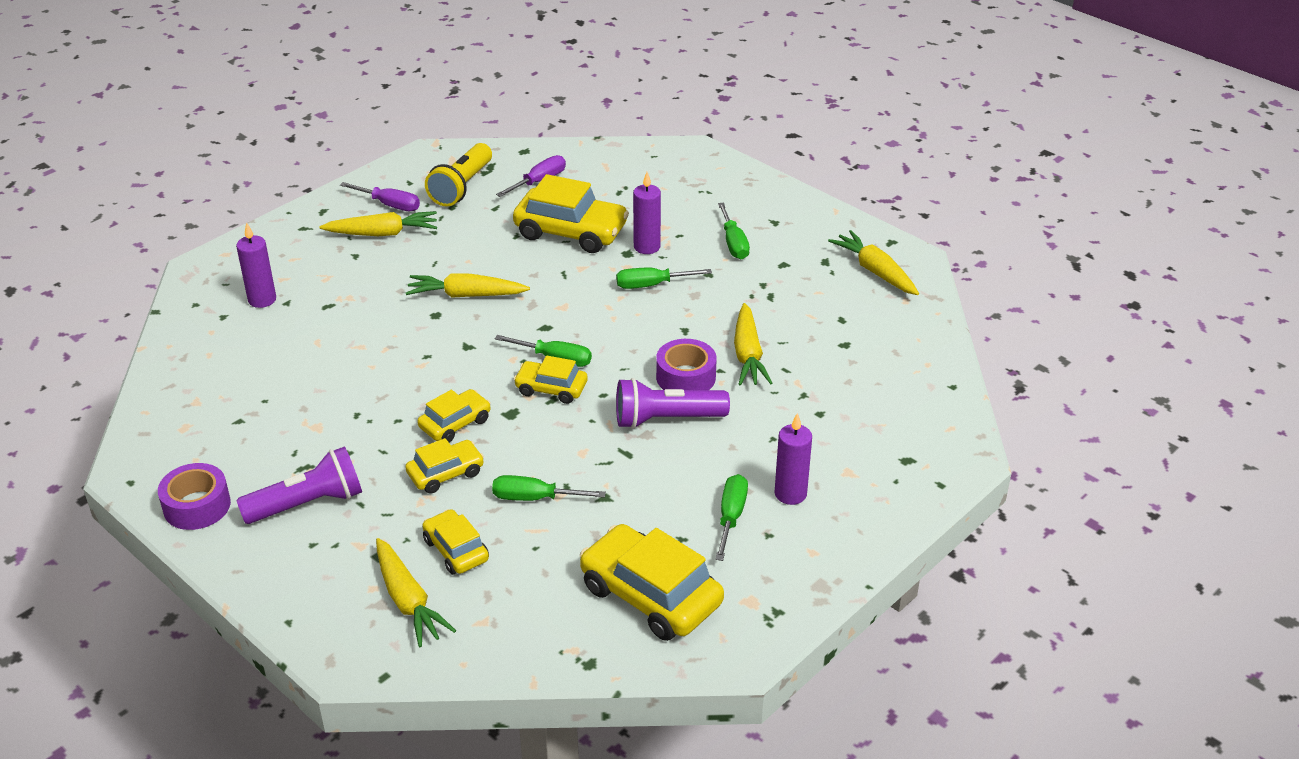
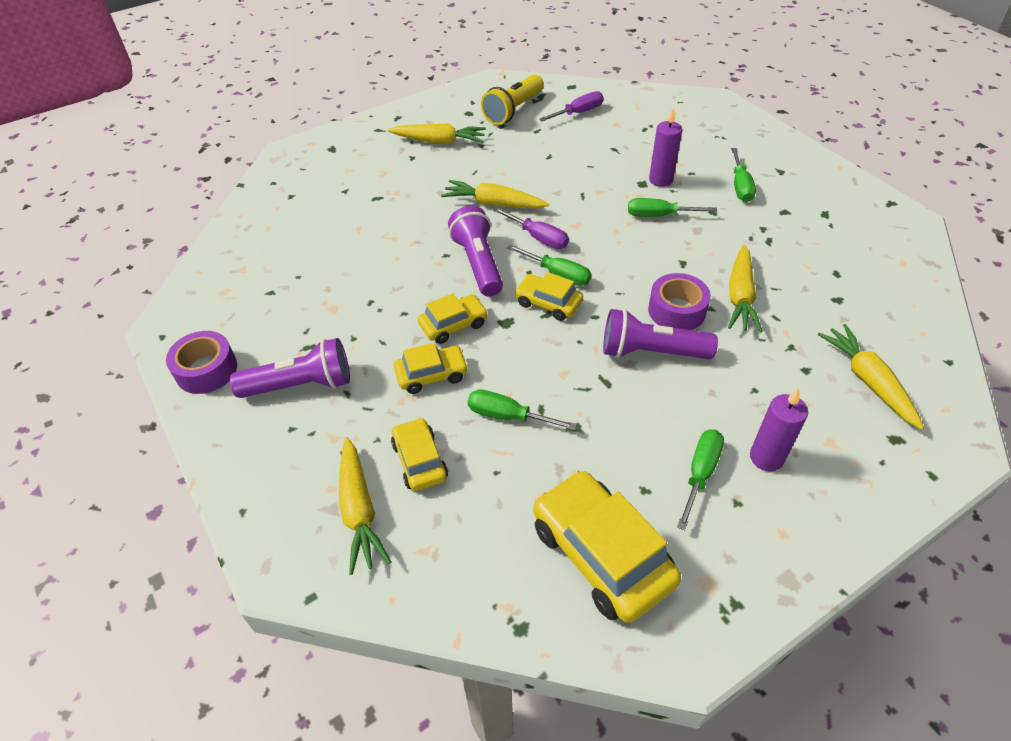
camera: 15 degrees right, 10 degrees up
purple candle [236,222,276,308] -> none
purple screwdriver [340,182,420,211] -> purple screwdriver moved to [493,207,569,249]
yellow car [513,174,629,253] -> none
yellow carrot [828,230,919,295] -> yellow carrot moved to [818,324,924,430]
none -> purple flashlight [448,206,503,297]

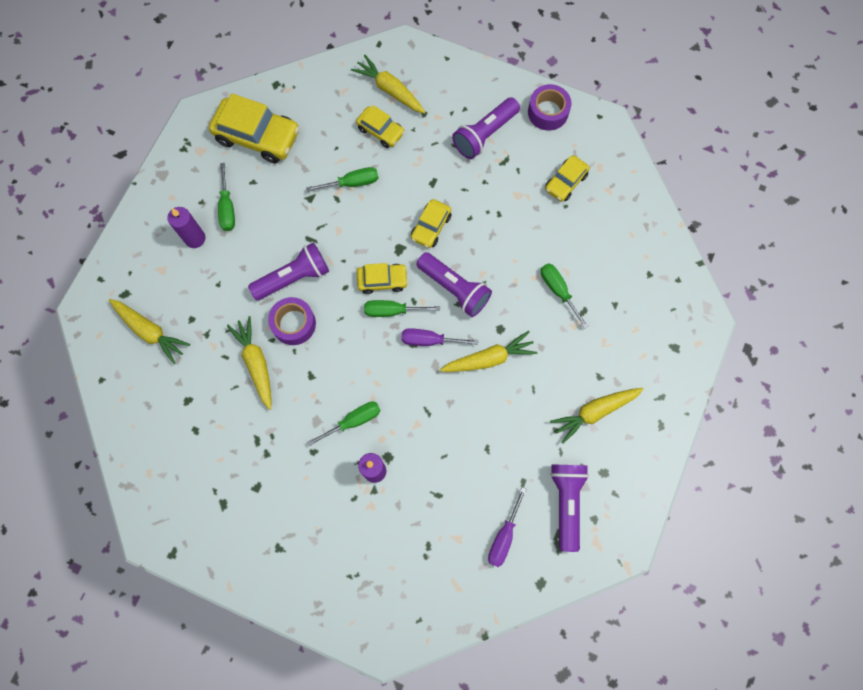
camera: 145 degrees right, 25 degrees up
yellow car [394,343,468,394] -> yellow car moved to [545,155,590,202]
yellow flashlight [481,74,544,125] -> purple flashlight [550,464,589,552]
green screwdriver [731,148,756,202] -> green screwdriver moved to [541,263,589,329]

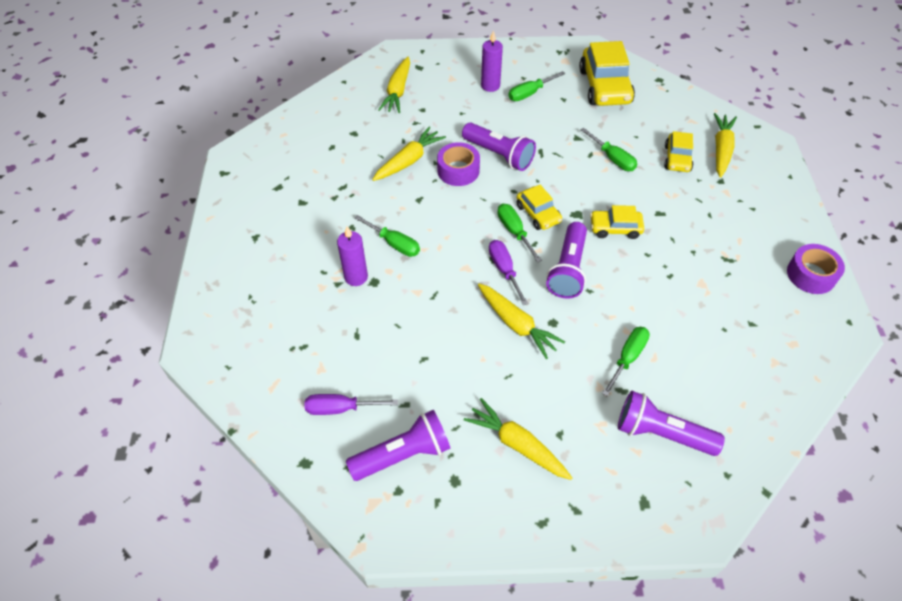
camera: 65 degrees right, 20 degrees down
purple flashlight [452,97,520,159] -> purple flashlight moved to [618,391,725,456]
yellow car [545,155,590,202] -> none

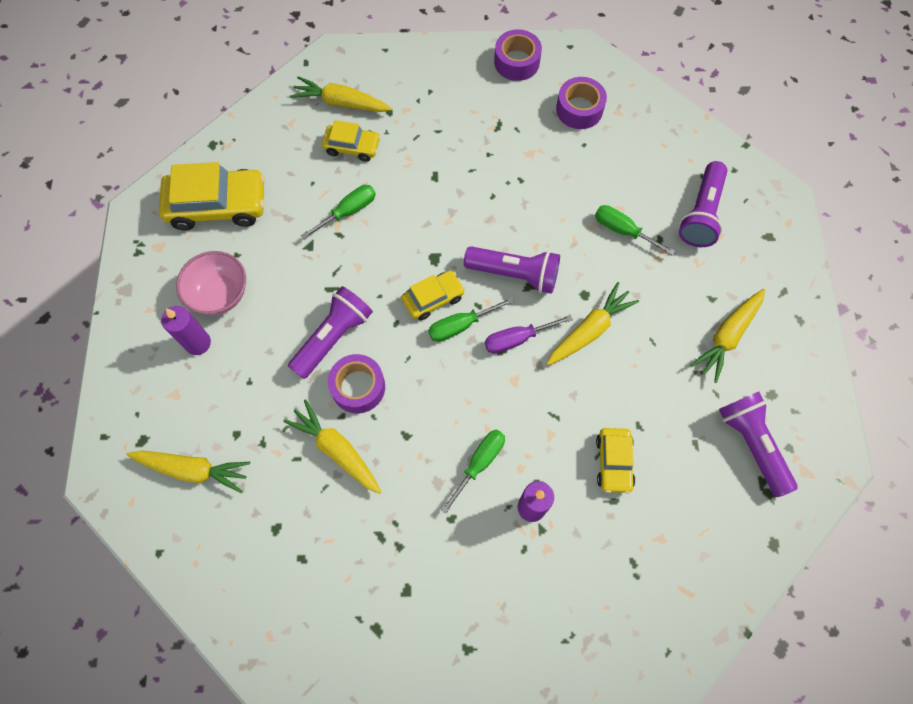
camera: 90 degrees left, 15 degrees up
purple screwdriver [305,394,398,415] -> none
green screwdriver [508,71,565,101] -> pink bowl [176,251,246,315]
yellow car [590,205,644,239] -> yellow car moved to [596,428,635,494]
none -> purple tape [556,77,607,129]

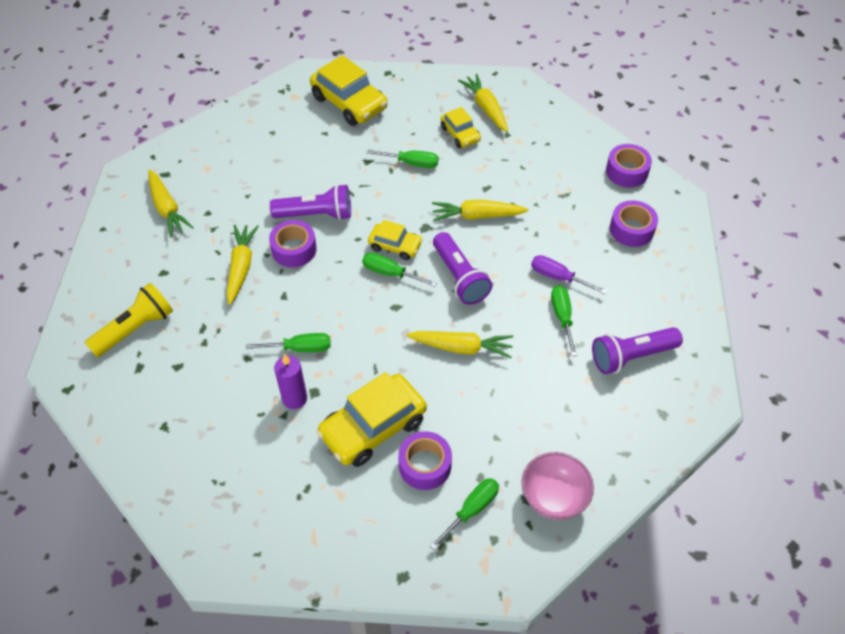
camera: 50 degrees right, 15 degrees down
purple candle [161,306,211,355] -> none
pink bowl [176,251,246,315] -> pink bowl moved to [521,452,594,520]
purple screwdriver [485,315,573,354] -> purple screwdriver moved to [531,255,607,294]
yellow car [596,428,635,494] -> yellow car [317,372,427,467], size x1.78
yellow carrot [690,289,765,383] -> yellow carrot moved to [432,200,529,221]
purple flashlight [719,392,798,497] -> green screwdriver [430,478,499,550]
none -> yellow flashlight [85,283,173,357]
none -> purple tape [398,431,452,490]

